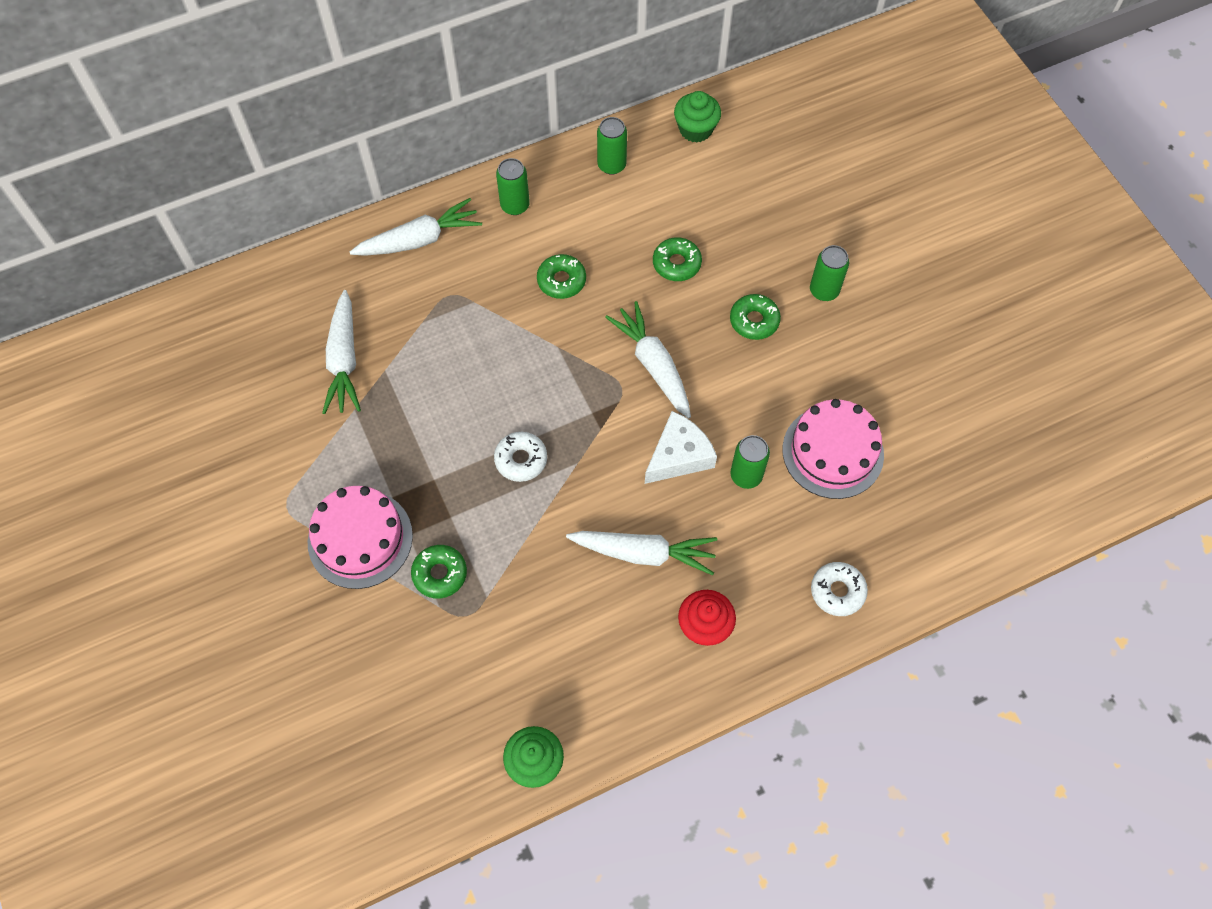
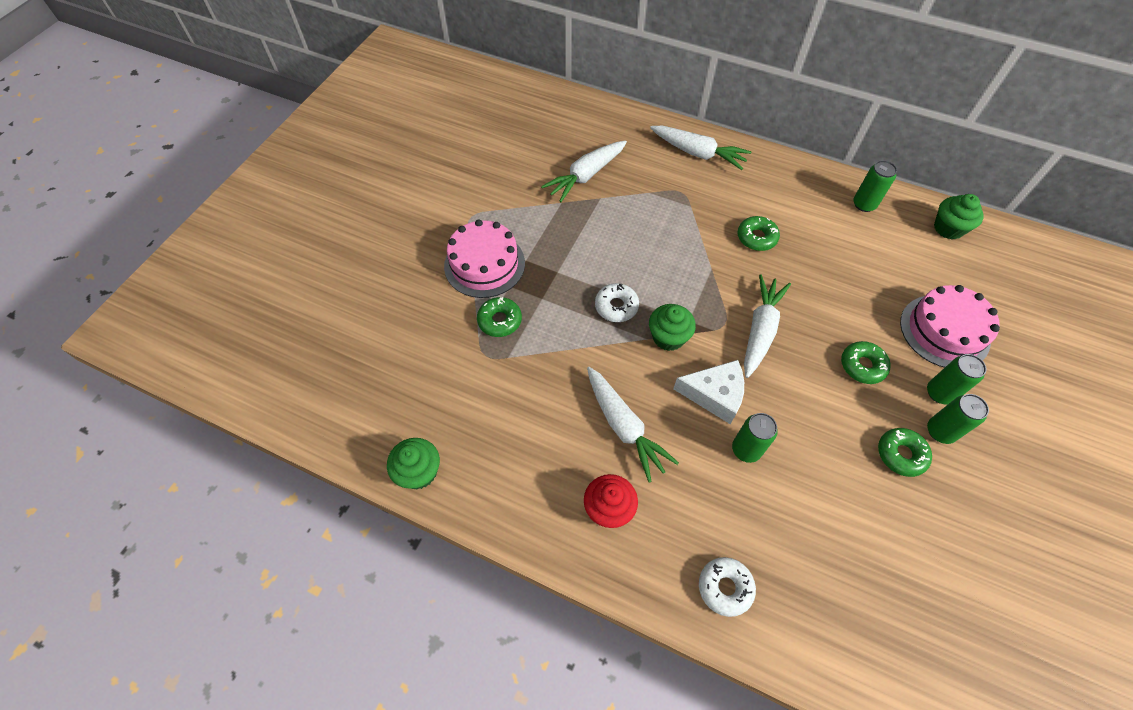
camera: 50 degrees right, 5 degrees down
green can [496,158,530,215] -> green can moved to [927,394,989,444]
green donut [653,237,702,281] -> green donut moved to [878,428,932,477]
pink cake [782,399,884,499] -> pink cake moved to [900,285,1000,368]
none -> green cupcake [649,304,696,351]

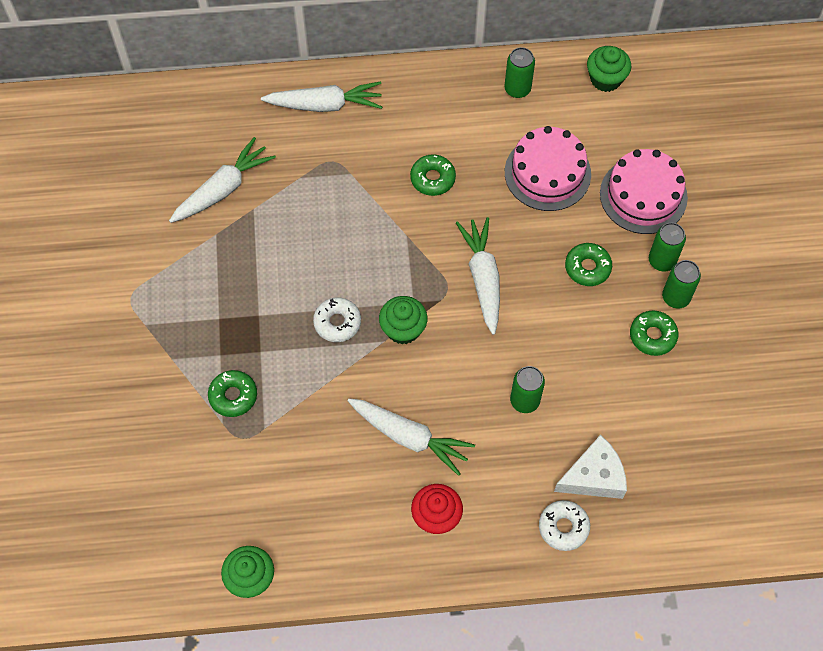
camera: 30 degrees left, 5 degrees up
pink cake [444,219,525,298] -> pink cake moved to [505,126,591,211]
white carrot [541,141,627,202] -> white carrot turned 150 degrees counterclockwise [169,137,276,223]
white cheese [673,360,744,424] -> white cheese moved to [554,435,627,499]

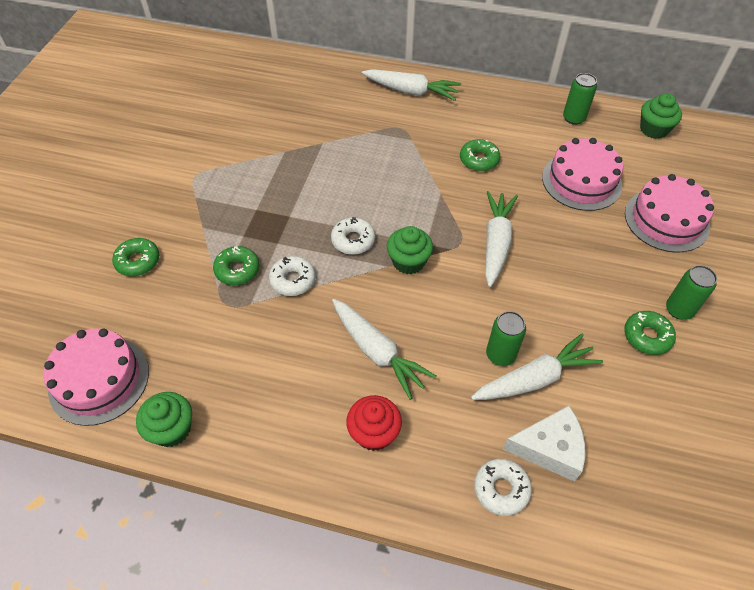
camera: 20 degrees right, 10 degrees down
white carrot [169,137,276,223] -> white carrot moved to [471,334,603,400]
green donut [565,243,612,286] -> green donut moved to [112,238,159,276]
green can [649,223,686,272] -> none
none -> pink cake [44,329,149,426]
none -> white donut [269,256,315,296]

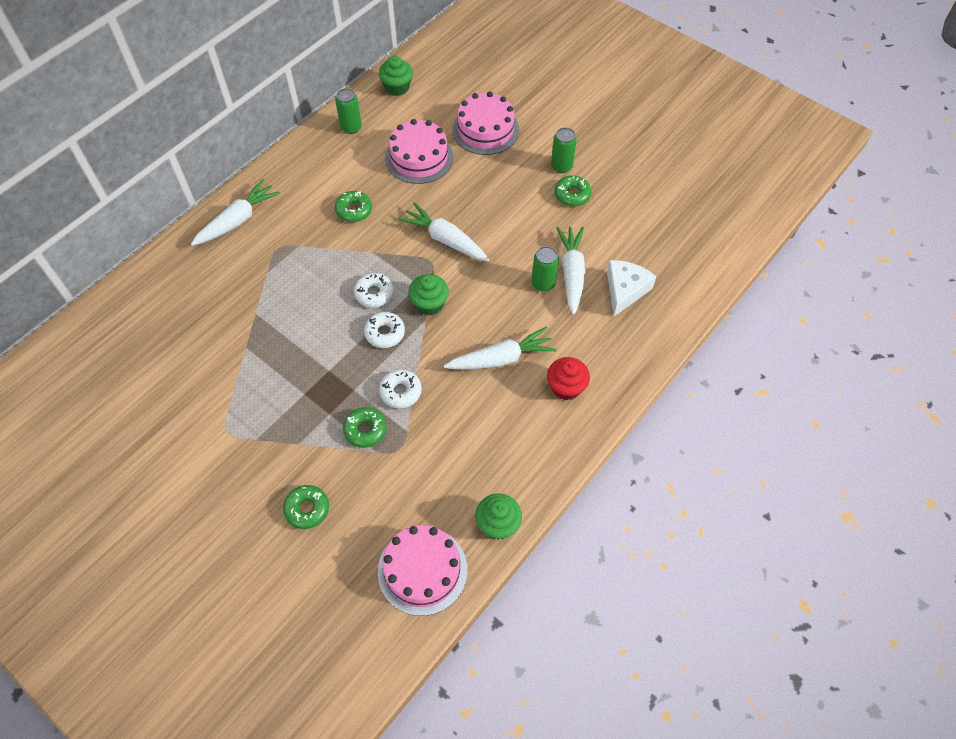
camera: 65 degrees left, 5 degrees up
white donut [474,459,532,516] -> white donut moved to [354,273,394,307]

